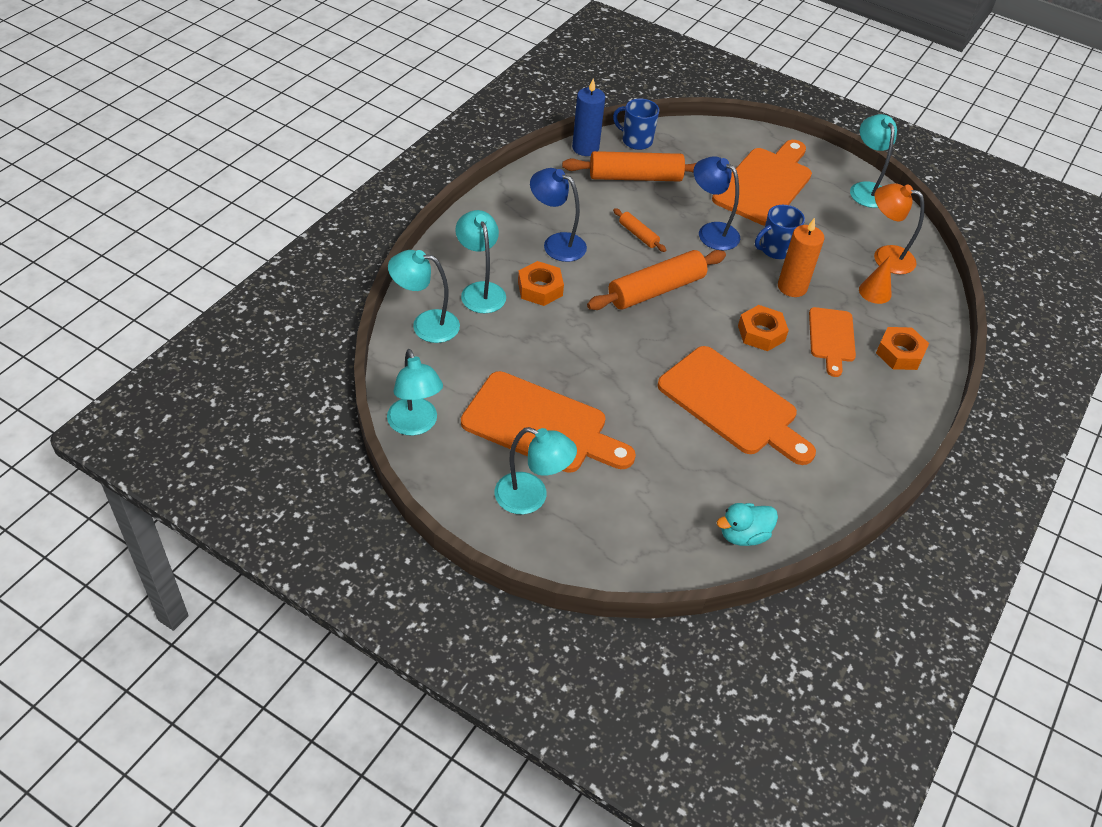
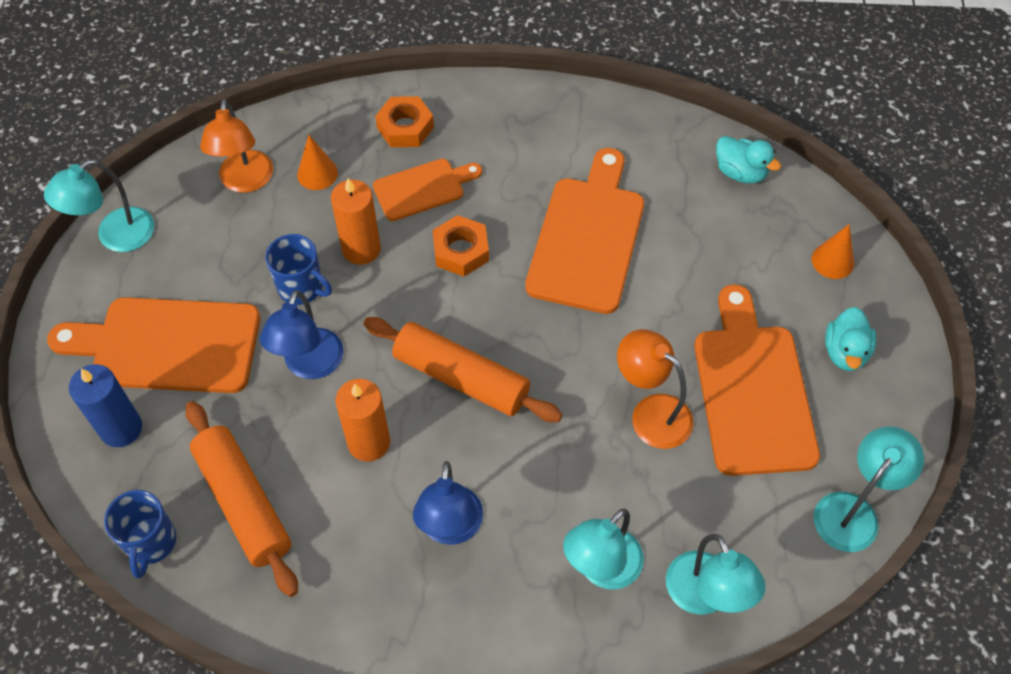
camera: 115 degrees left, 10 degrees up
turquoise lamp [494,427,577,514] -> turquoise duck [825,307,876,371]
orange nut [518,261,564,306] -> none
blue candle [572,79,605,156] -> blue candle moved to [69,364,142,447]
orange rolling pin [613,208,666,252] -> orange candle [335,379,390,461]
none -> orange lamp [617,329,694,449]
none -> orange cone [812,224,854,279]

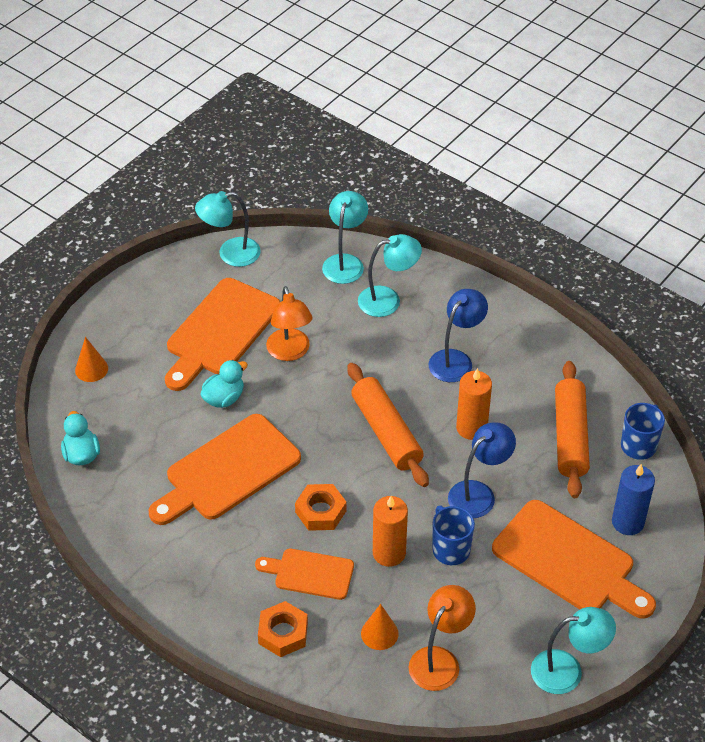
camera: 145 degrees left, 10 degrees down
turquoise duck [825,307,876,371] -> turquoise duck moved to [200,360,248,408]

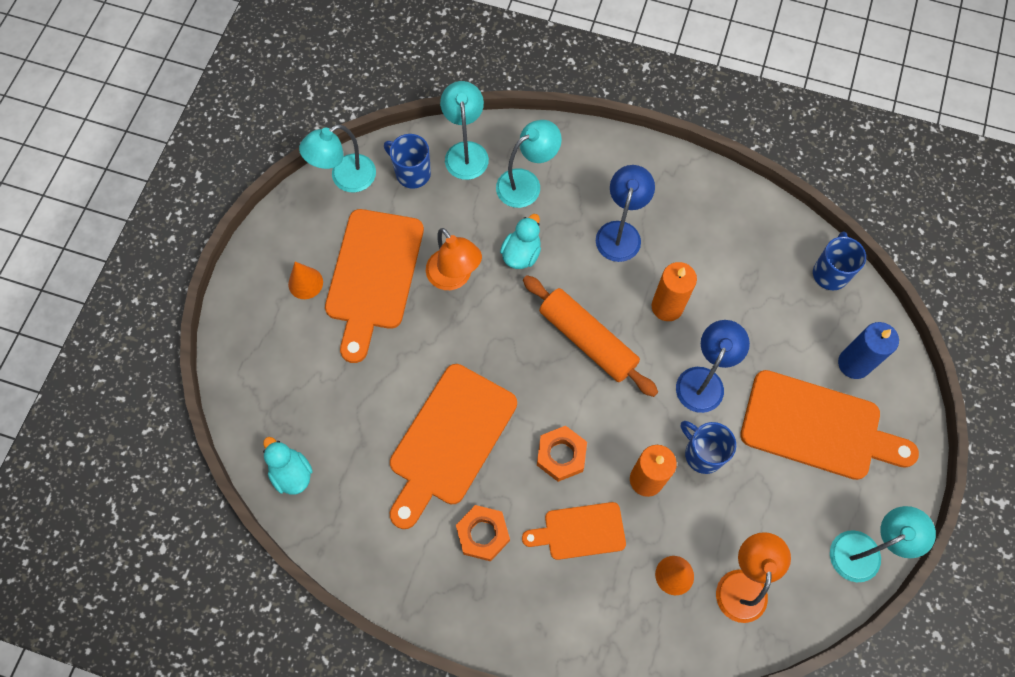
camera: 20 degrees left, 20 degrees up
orange cone [75,337,108,382] -> orange cone moved to [288,262,323,299]
turquoise duck [200,360,248,408] -> turquoise duck moved to [500,214,541,269]
orange nut [258,601,308,657] -> orange nut moved to [456,505,510,561]
orange rolling pin [555,361,590,498] -> none
none -> blue mug [384,134,431,189]

